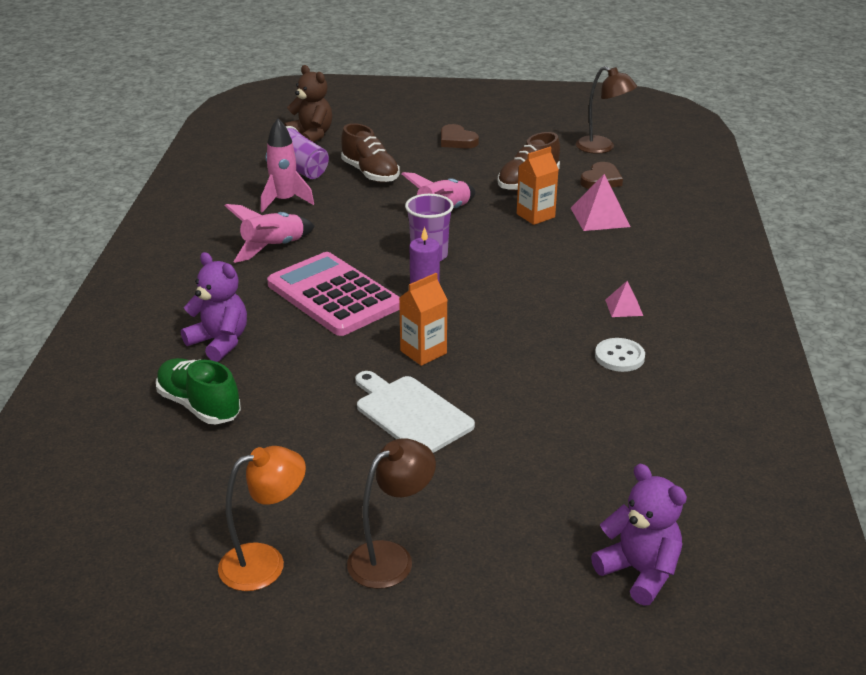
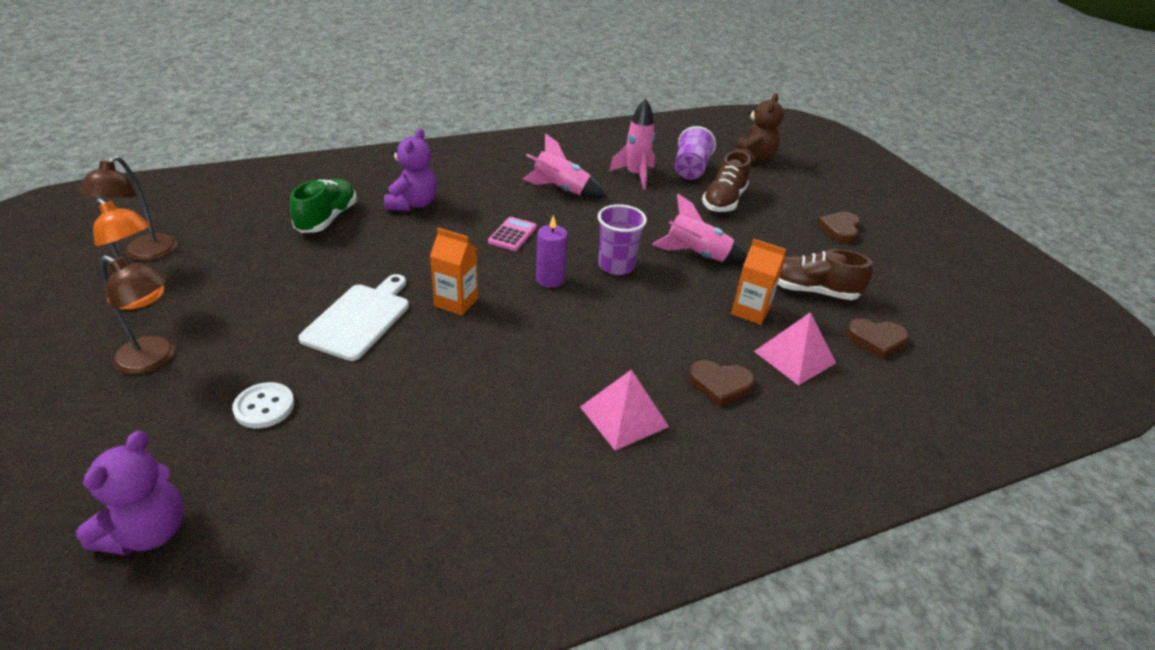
camera: 60 degrees right, 5 degrees up
pink calculator [267,252,400,336] -> pink calculator [488,217,537,251], size x0.44
brown lamp [576,66,637,153] -> brown lamp moved to [79,156,178,261]
white button [595,338,645,372] -> white button moved to [232,382,294,428]
pink pyramid [605,281,643,317] -> pink pyramid [580,370,669,451], size x1.71
none -> brown heart [688,360,755,407]

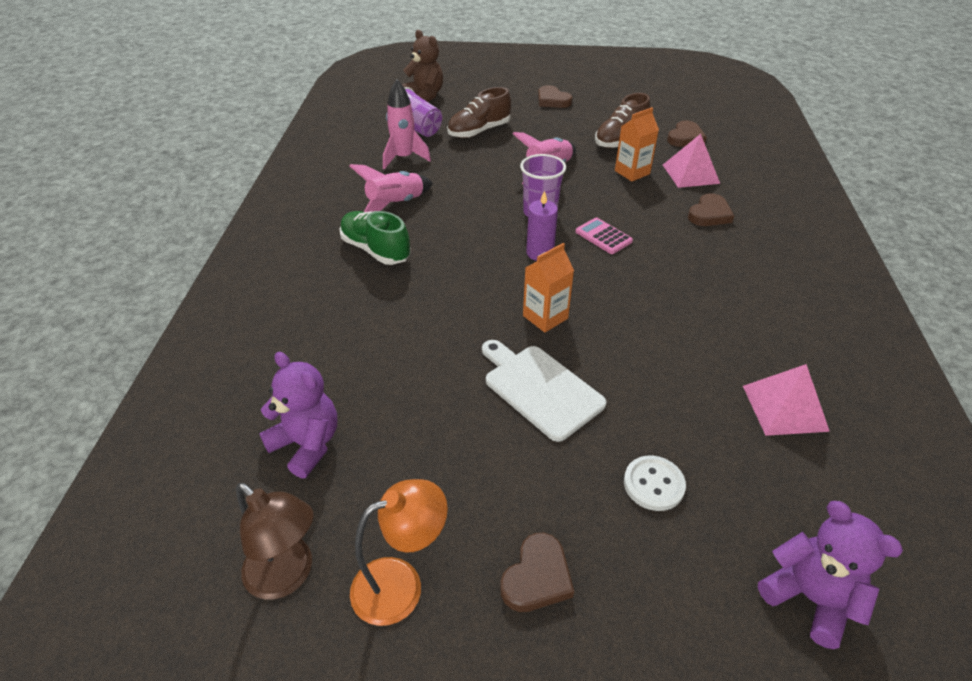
camera: 60 degrees left, 5 degrees up
brown lamp [100,255,175,374] -> brown heart [500,533,574,612]
green shoe [290,179,357,233] -> green shoe moved to [340,211,411,265]
purple teddy bear [384,128,437,211] -> purple teddy bear moved to [259,352,337,478]
pink calculator [488,217,537,251] -> pink calculator moved to [575,217,633,254]
pink pyramid [580,370,669,451] -> pink pyramid moved to [743,364,830,436]
brown shoe [702,151,751,212] -> brown shoe turned 90 degrees clockwise [447,87,511,138]

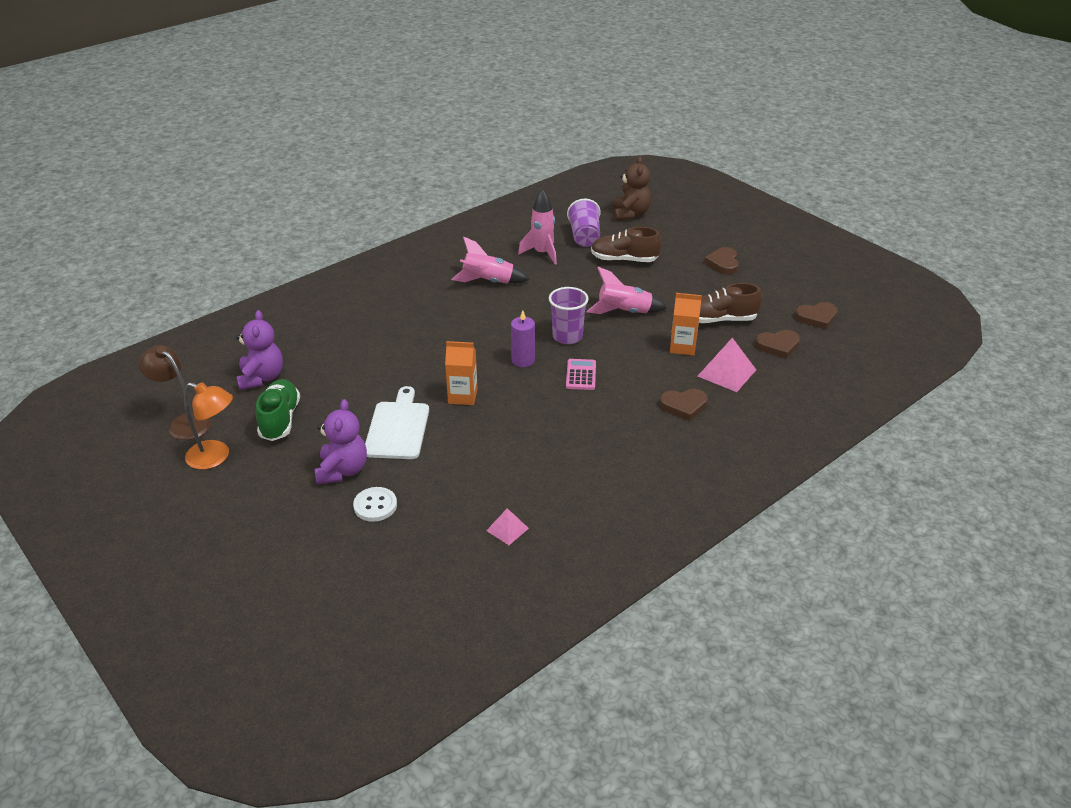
camera: 45 degrees right, 5 degrees down
brown lamp [236,483,314,600] -> brown lamp turned 135 degrees clockwise [139,345,211,440]
green shoe [340,211,411,265] -> green shoe moved to [256,379,300,441]
brown heart [500,533,574,612] -> brown heart moved to [795,302,838,329]
pink pyramid [743,364,830,436] -> pink pyramid [486,508,529,545], size x0.58
purple teddy bear [758,501,903,649] -> purple teddy bear moved to [315,399,367,484]

